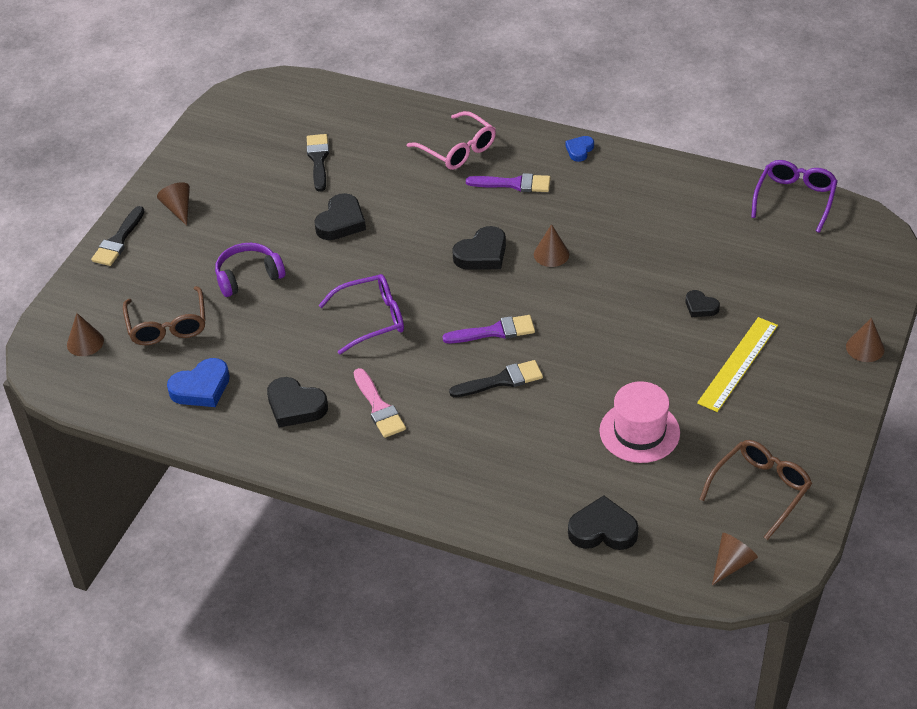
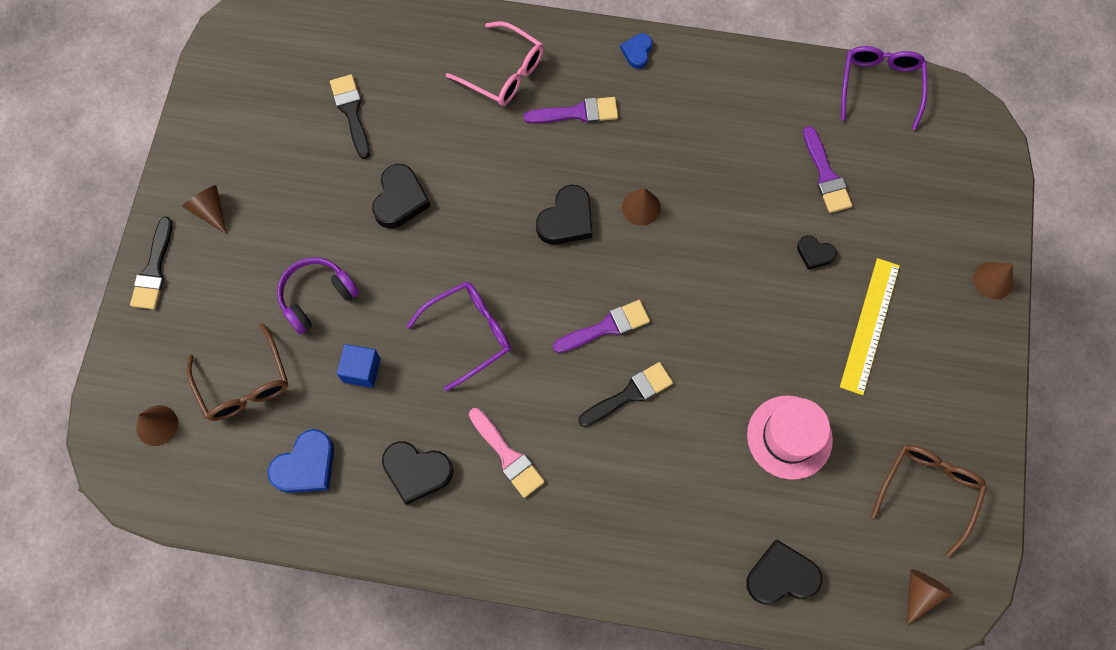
camera: 15 degrees left, 25 degrees up
none -> blue cube [337,344,381,388]
none -> purple brush [803,126,852,213]

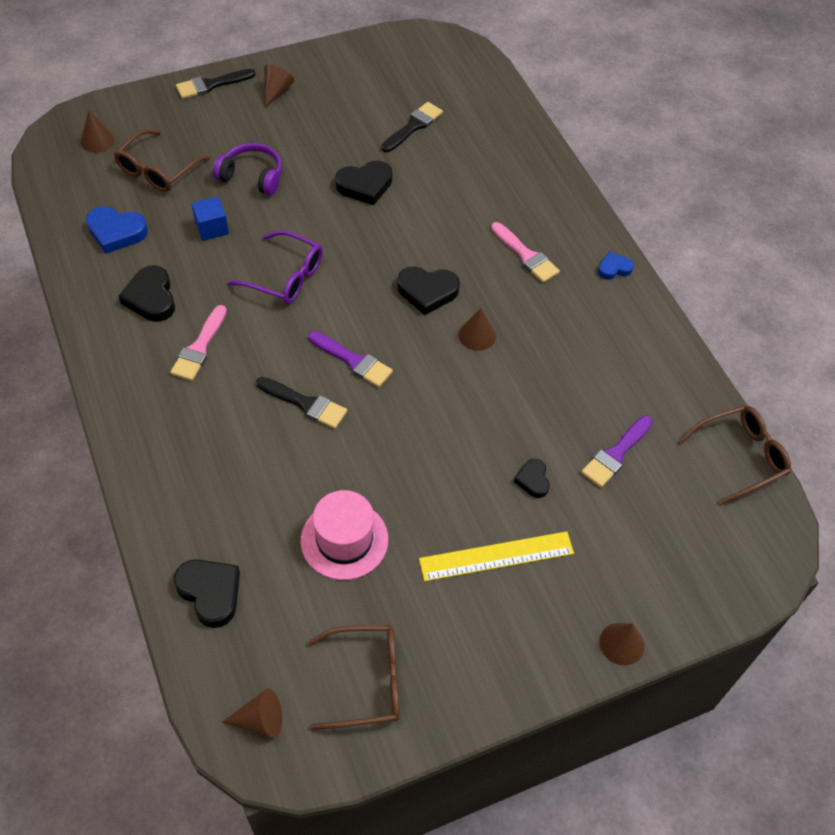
camera: 55 degrees right, 15 degrees down
pink glasses [446,21,544,106] -> none
purple brush [524,97,618,123] -> pink brush [491,222,560,283]
purple glasses [841,46,927,130] -> brown glasses [679,405,791,505]

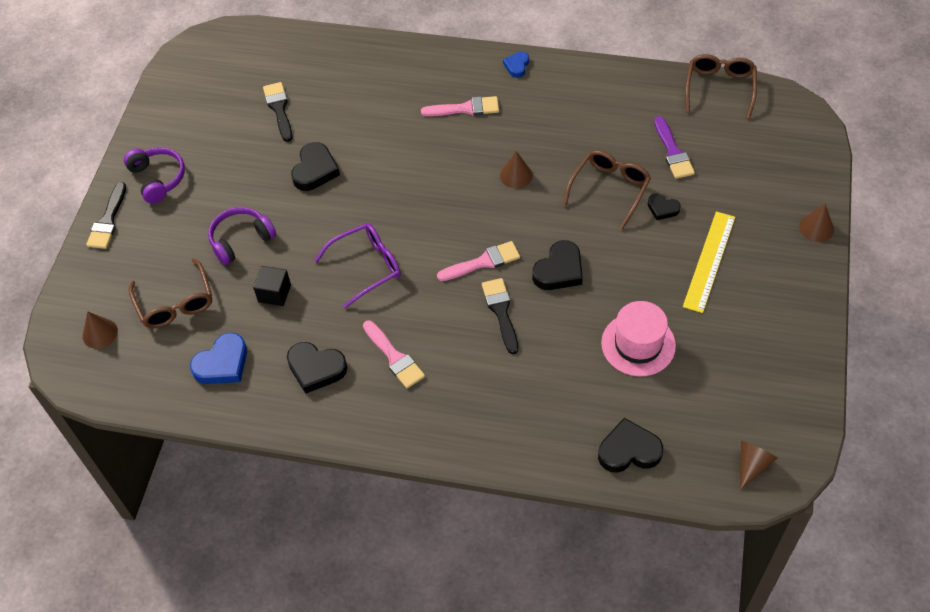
camera: 50 degrees left, 0 degrees up
blue cube [191,196,229,241] -> black cube [253,266,291,306]
black brush [256,377,347,429] -> black brush turned 75 degrees counterclockwise [482,278,518,354]
brown cone [264,65,295,108] -> purple headphones [124,147,185,204]
purple brush [308,331,393,387] -> pink brush [437,241,520,281]
brown glasses [308,625,399,730] -> brown glasses moved to [563,150,651,230]
black heart [397,267,460,315] -> black heart moved to [532,240,583,290]

